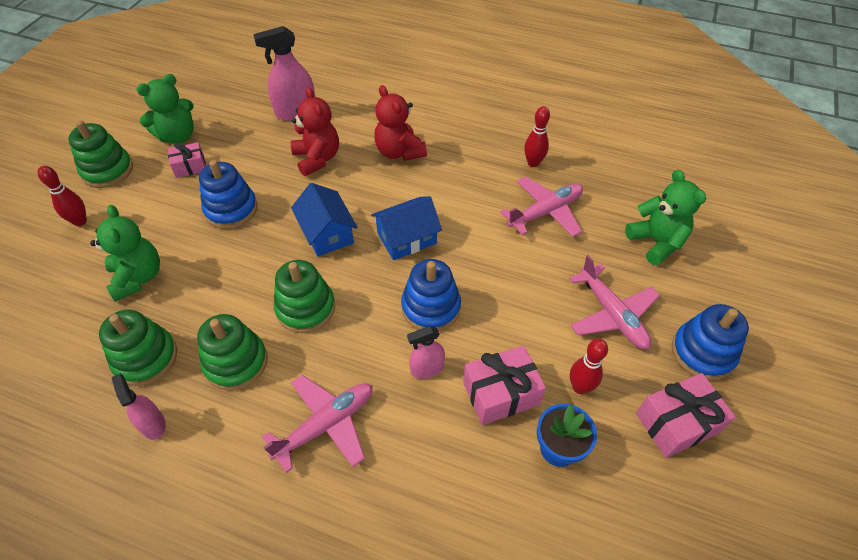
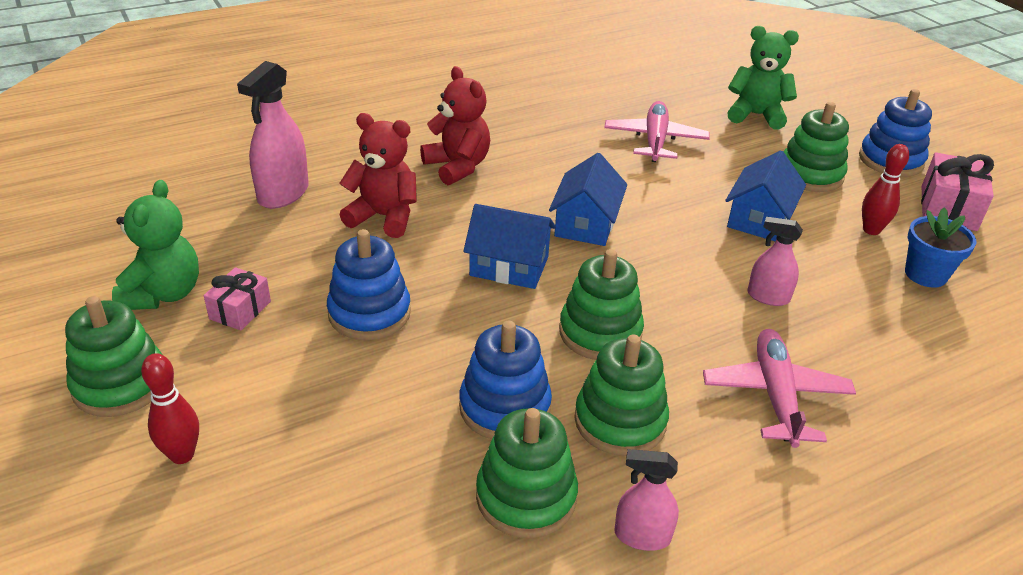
camera: 50 degrees left, 15 degrees down
green teddy bear [90,205,160,302] -> none
red teddy bear [374,85,427,161] -> red teddy bear turned 135 degrees counterclockwise [420,66,490,185]
blue stacking toy [401,259,461,332] -> blue stacking toy moved to [459,321,552,439]
pink spray bottle [407,326,445,379] -> pink spray bottle turned 90 degrees clockwise [748,217,803,306]
pink gift [463,345,546,425] -> none
red bowling pin [524,106,550,167] -> none
pink plane [569,255,660,349] -> green stacking toy [783,102,849,192]
none -> blue house [725,150,806,241]

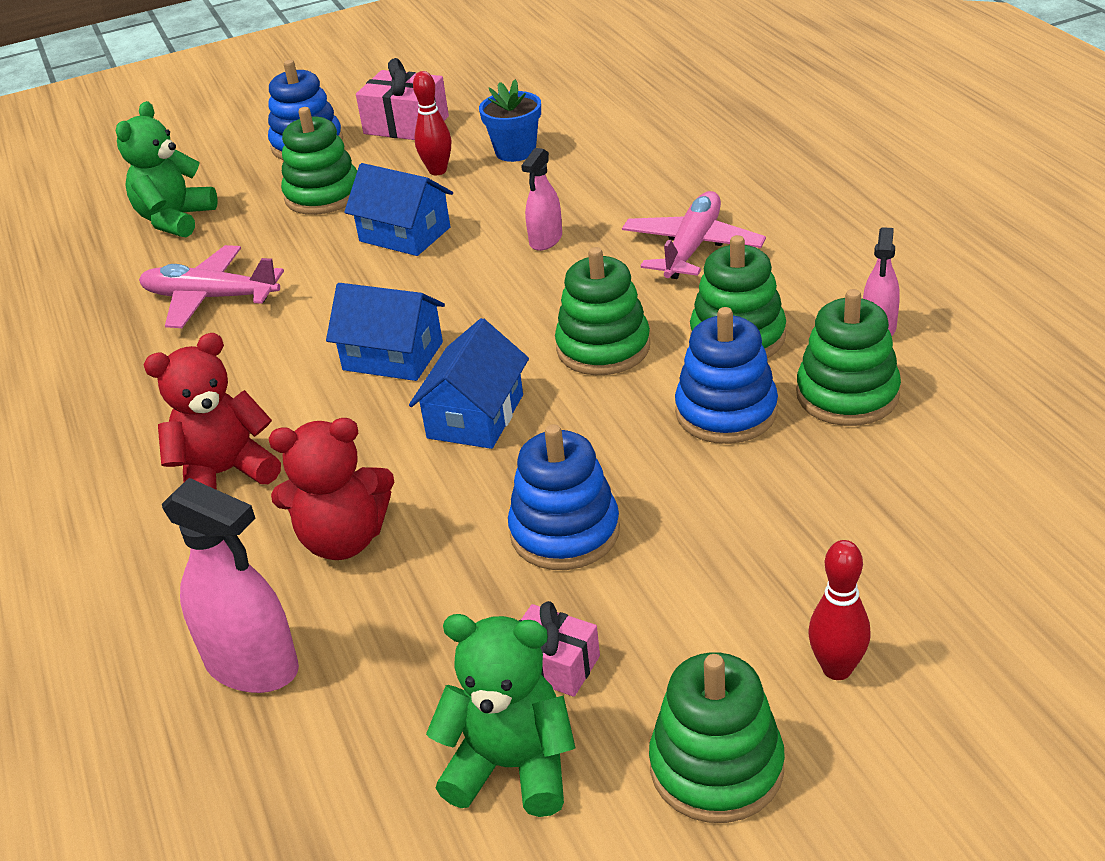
camera: 80 degrees left, 0 degrees up
red teddy bear [339,113,417,238] -> red teddy bear turned 120 degrees counterclockwise [269,418,394,560]
pink plane [703,329,856,448] -> pink plane turned 105 degrees clockwise [622,191,766,279]

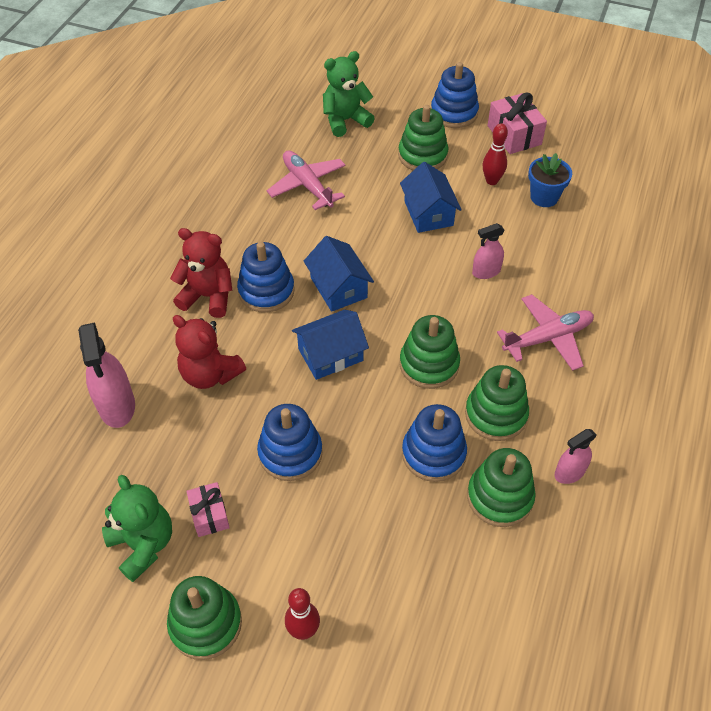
camera: 40 degrees right, 15 degrees up
none -> blue stacking toy [237,242,295,313]

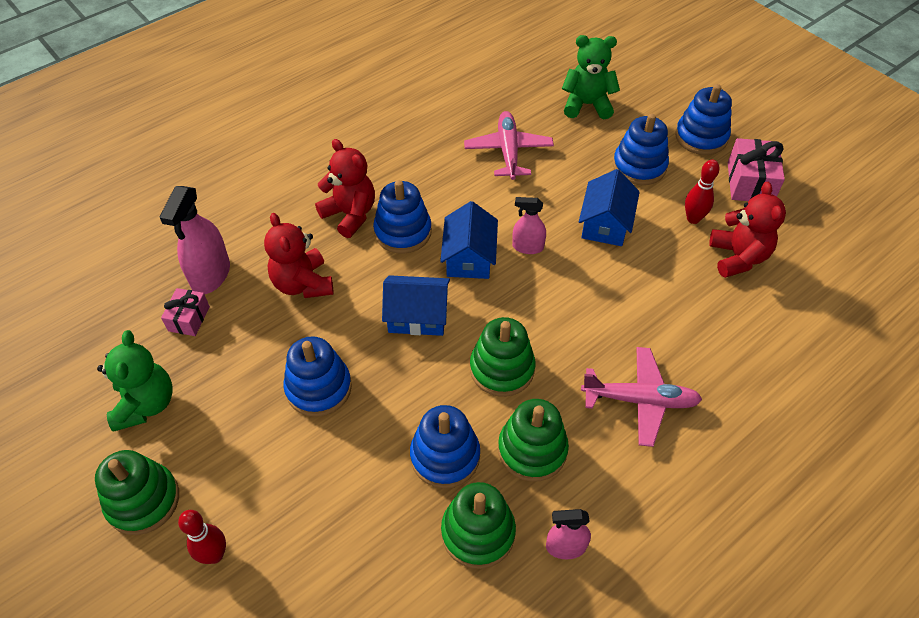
camera: 30 degrees right, 0 degrees up
pink gift [186,482,230,537] -> pink gift moved to [161,288,210,336]
green stacking toy [398,105,448,170] -> blue stacking toy [613,114,669,185]
pink spray bottle [472,223,505,279] -> pink spray bottle moved to [512,197,546,254]
blue flower pot [528,153,572,207] -> red teddy bear [709,182,786,278]

